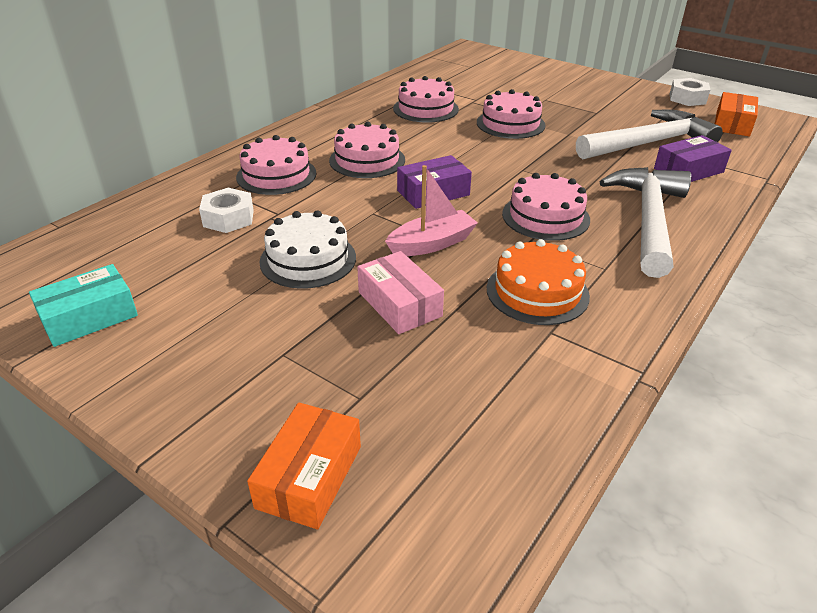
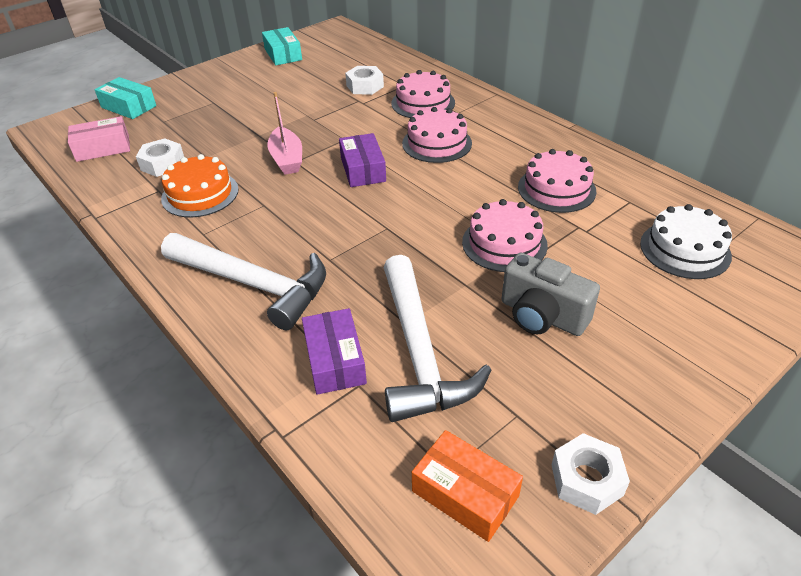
camera: 105 degrees right, 5 degrees up
orange box [247,402,361,530] -> turquoise box [95,77,156,119]
white cake [259,210,356,289] -> white cake moved to [640,204,732,279]
pink box [357,251,444,334] -> pink box moved to [68,116,130,162]
pink cake [502,173,590,241] -> none
none -> white nut [136,138,184,177]
none -> grey camera [502,253,600,336]

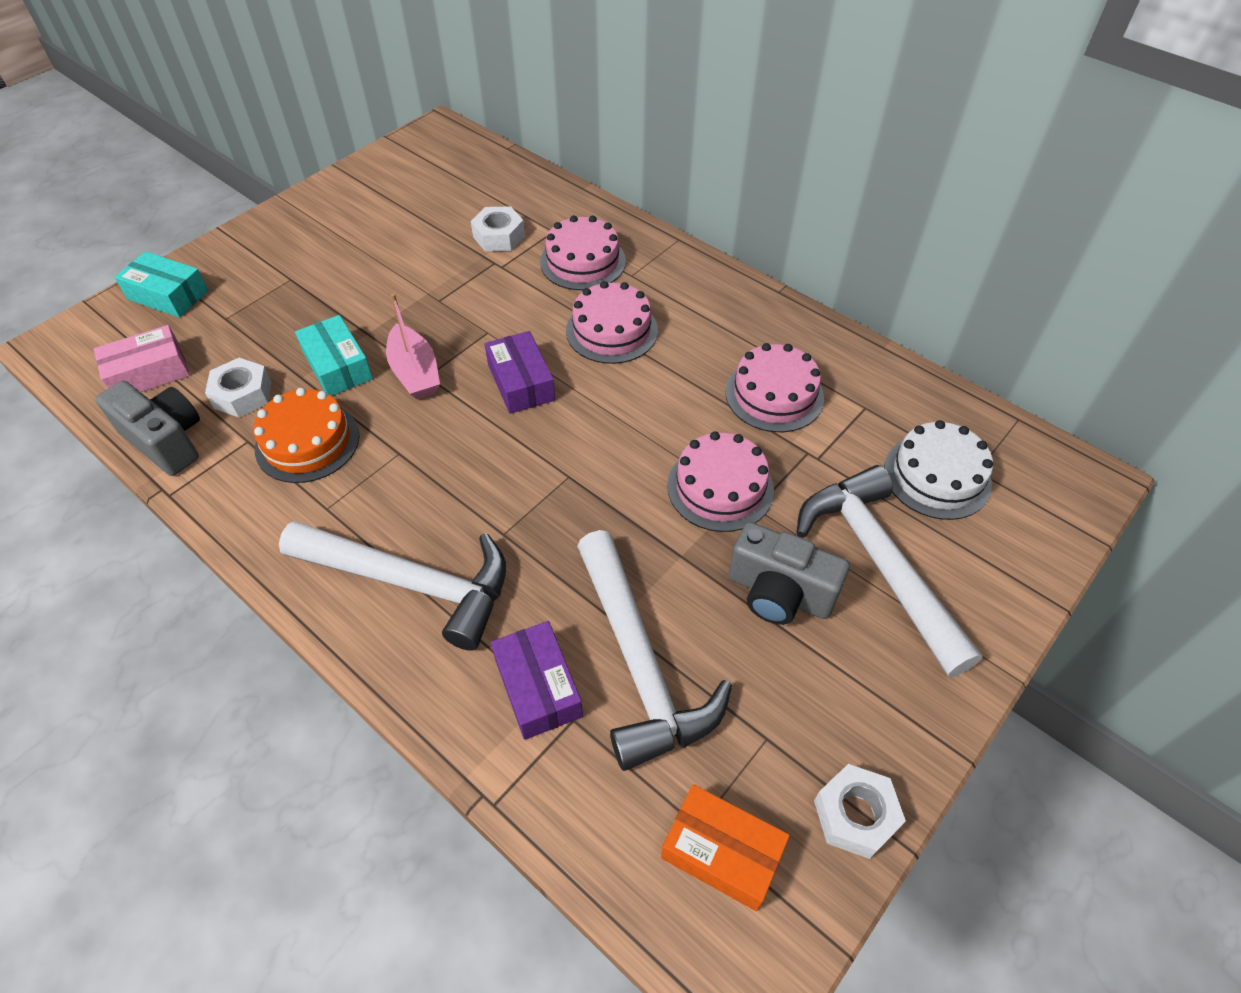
camera: 10 degrees left, 10 degrees up
turquoise box [262,27,302,65] -> turquoise box moved to [295,315,373,396]
none -> grey camera [95,380,200,476]
none -> white hammer [796,465,983,677]

